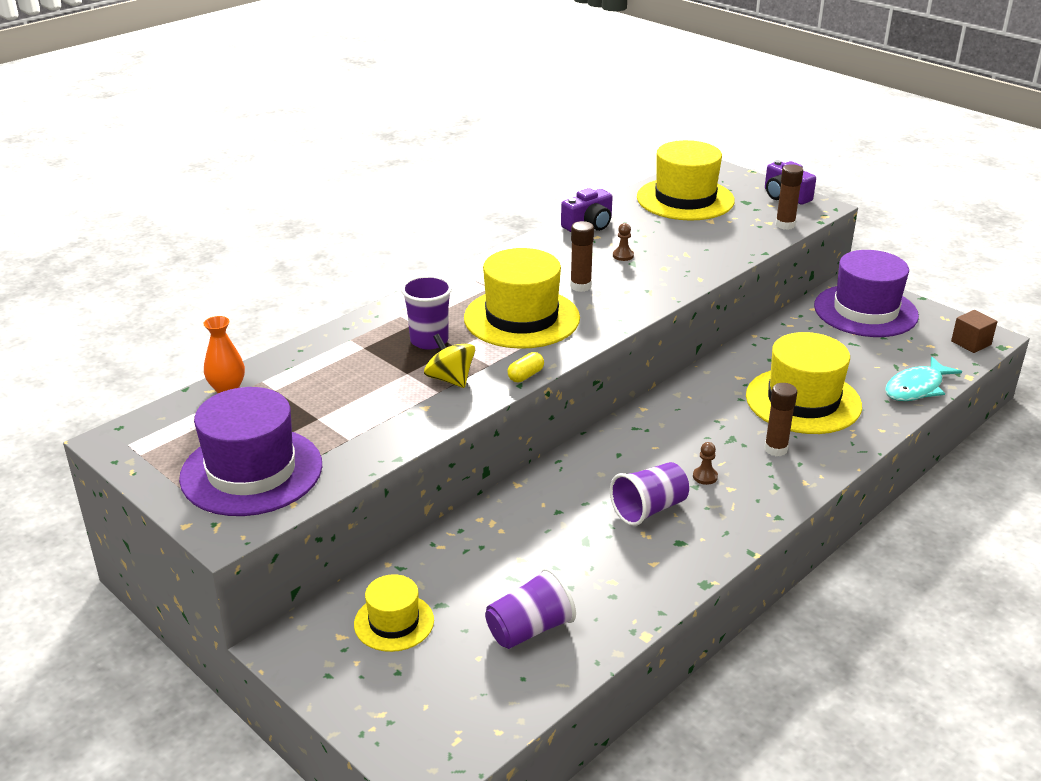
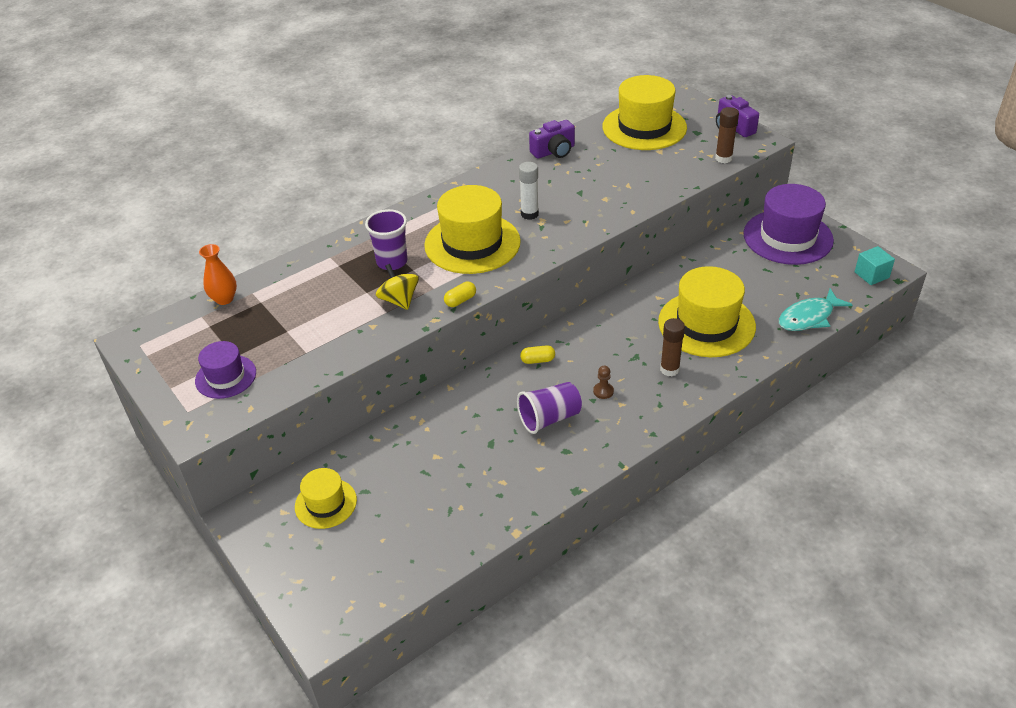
camera: 10 degrees right, 10 degrees up
purple hat [179,387,322,516] -> purple hat [195,341,256,399], size x0.55
purple cup [485,568,576,649] -> none
brown glue stick [570,221,594,292] -> white glue stick [519,162,539,220]
brown pawn [613,223,634,261] -> none
brown cube [951,310,997,353] -> turquoise cube [855,246,895,285]
none -> yellow capsule [520,345,555,364]

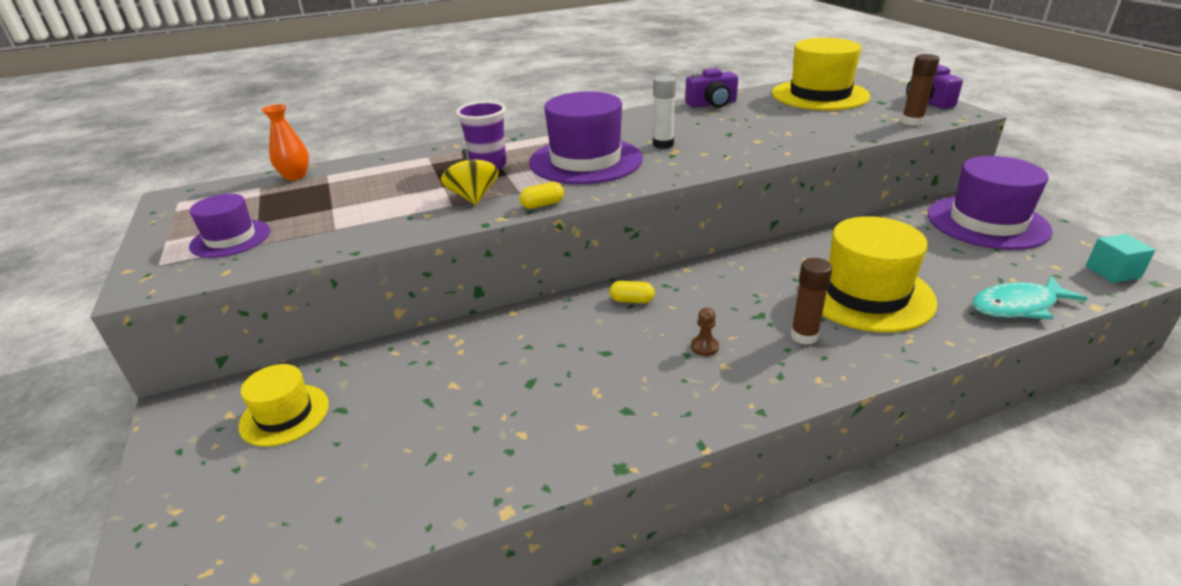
camera: 15 degrees right, 10 degrees down
yellow hat [424,185,521,274] -> purple hat [529,92,643,184]
purple cup [517,382,582,434] -> none

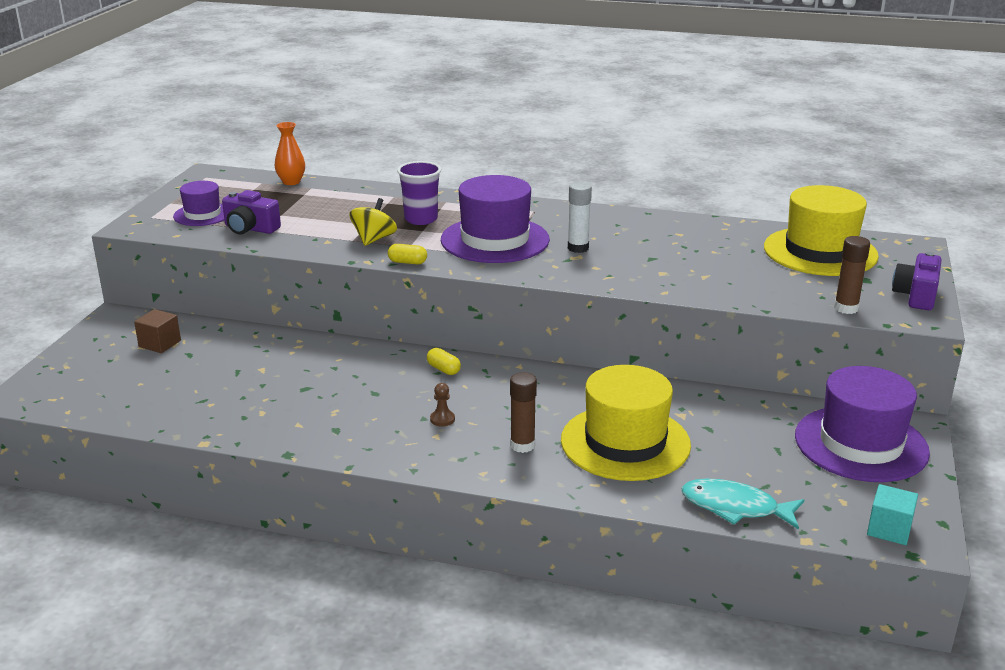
camera: 35 degrees right, 5 degrees down
yellow hat [238,364,329,447] -> brown cube [134,309,181,353]
purple camera [685,68,738,108] -> purple camera moved to [222,190,281,234]

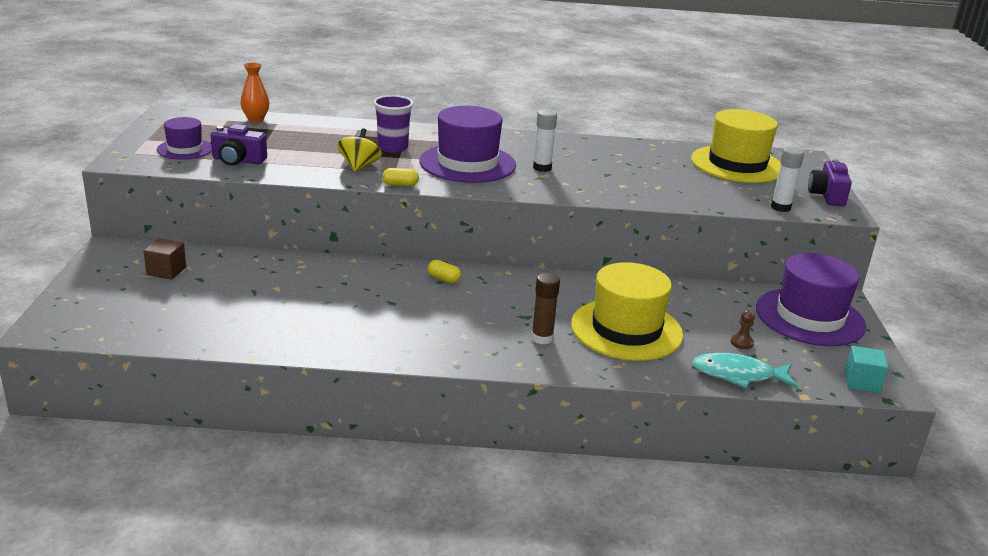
camera: 15 degrees left, 0 degrees up
brown pawn [430,383,455,426] -> brown pawn moved to [731,310,755,349]
brown glue stick [834,236,870,314] -> white glue stick [771,147,804,212]

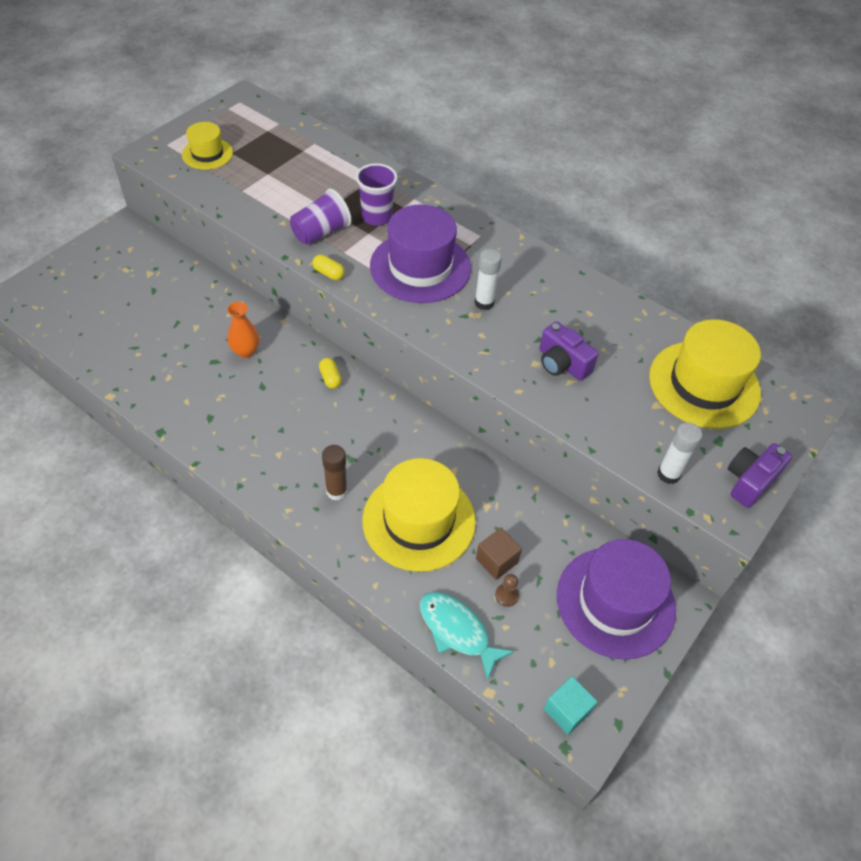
camera: 35 degrees right, 25 degrees up
brown cube [144,238,186,280] -> brown cube moved to [476,528,522,580]
purple hat [157,117,212,160] -> yellow hat [182,122,233,170]
purple camera [211,124,267,166] -> purple camera moved to [539,321,599,381]
orange vase [240,63,269,122] -> orange vase moved to [227,302,259,358]
yellow spinning top [337,128,382,172] -> purple cup [290,189,352,245]

